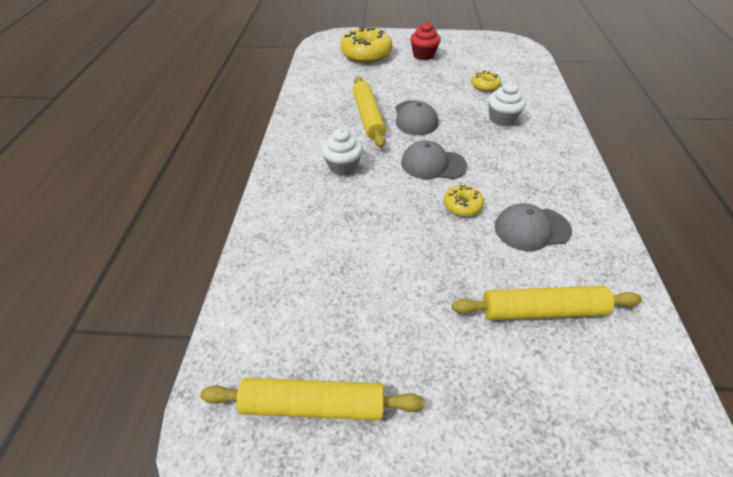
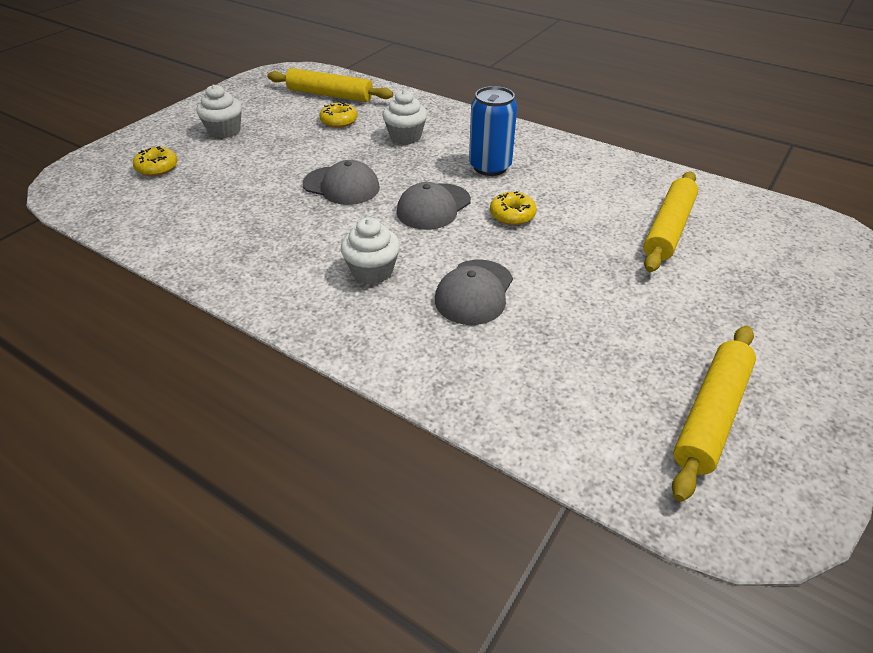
camera: 60 degrees left, 5 degrees down
yellow donut [340,26,392,63] -> yellow donut [133,146,178,176], size x0.51
yellow rolling pin [353,76,386,148] -> yellow rolling pin moved to [267,68,393,102]
red cupcake [410,22,441,60] -> white cupcake [197,84,242,138]
grey cap [495,203,572,251] -> grey cap moved to [435,260,513,325]
none -> blue can [469,86,517,176]

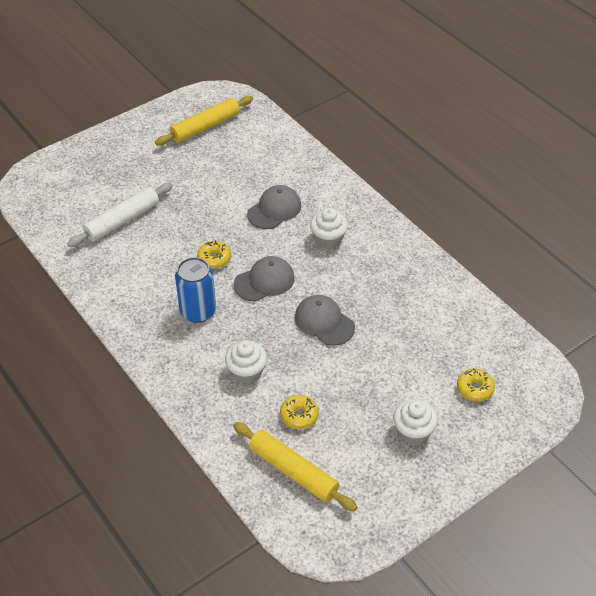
camera: 160 degrees left, 5 degrees up
yellow rolling pin [644,171,698,272] -> white rolling pin [67,183,173,247]

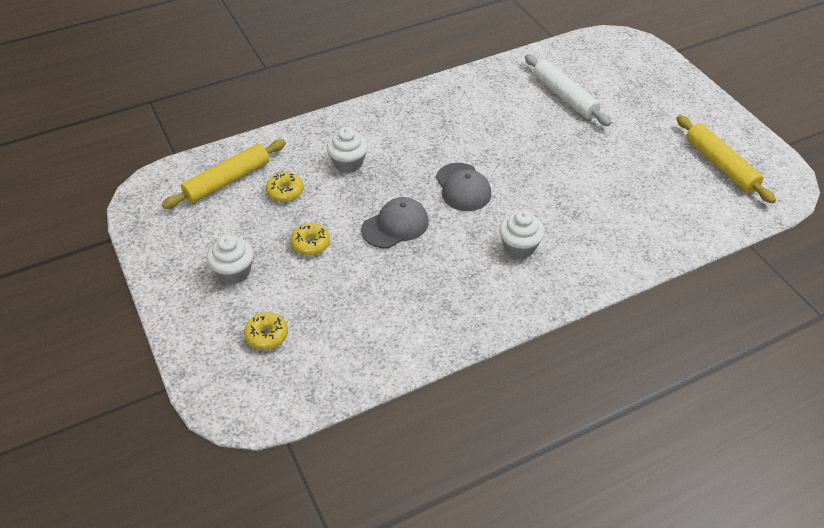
camera: 100 degrees right, 0 degrees up
blue can [175,257,216,323] -> none
yellow donut [197,240,231,269] -> yellow donut moved to [290,223,330,256]
grey cap [247,185,301,229] -> none

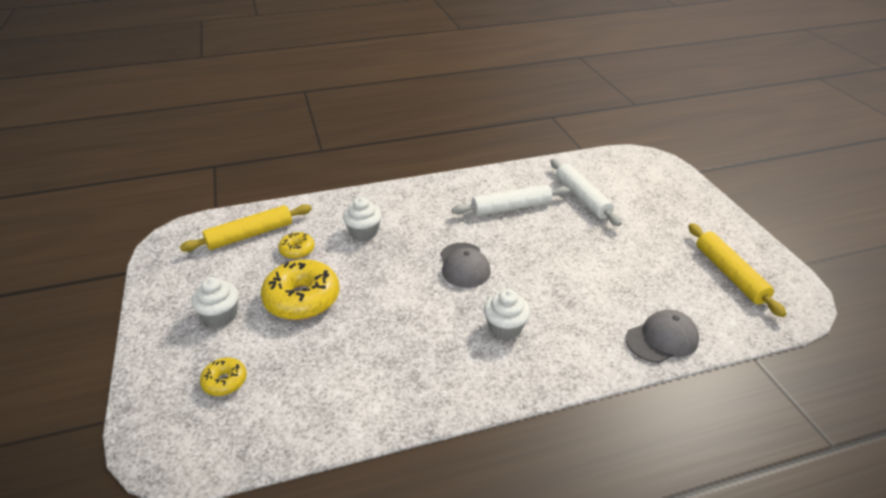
camera: 10 degrees right, 10 degrees down
yellow donut [290,223,330,256] -> yellow donut [261,259,340,320], size x1.97
grey cap [361,197,429,248] -> grey cap moved to [626,310,699,363]
none -> white rolling pin [452,185,570,216]

